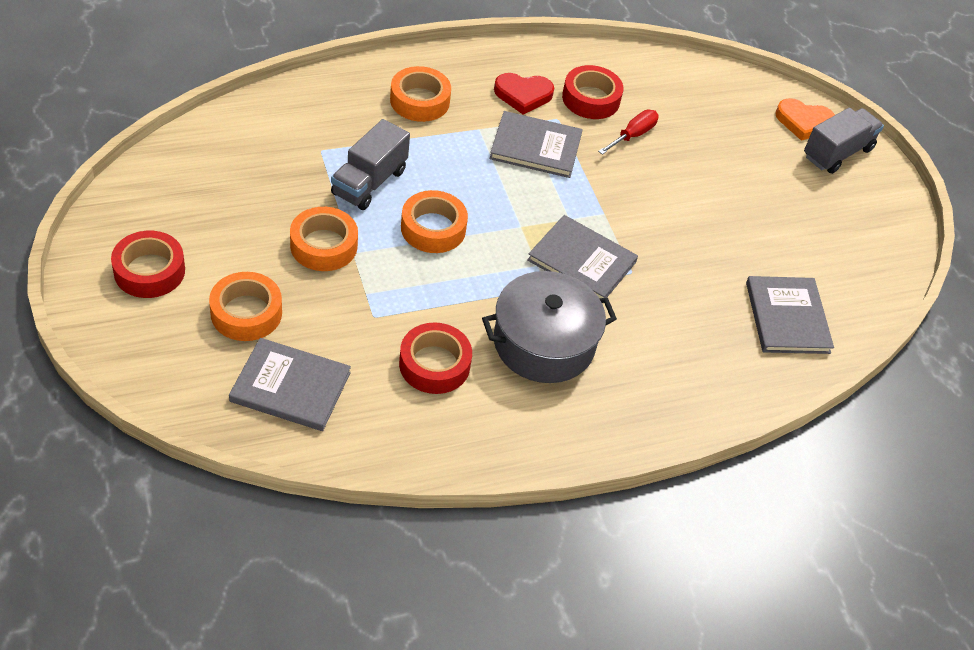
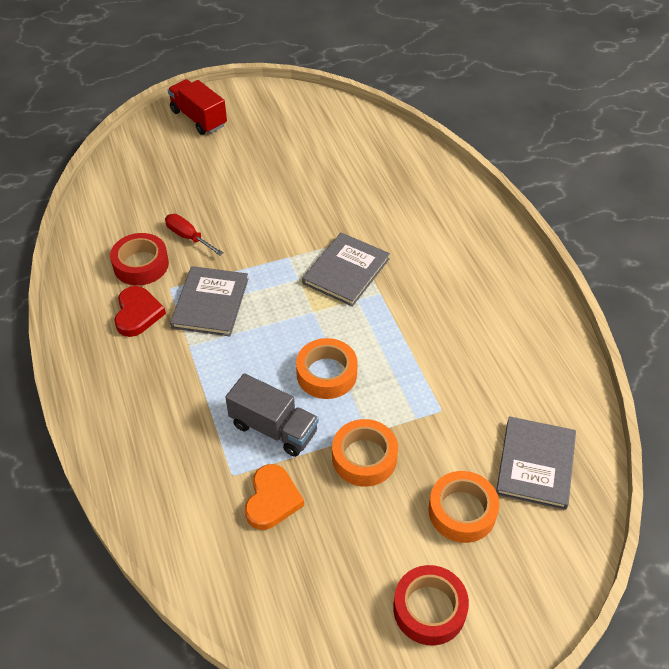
camera: 85 degrees left, 0 degrees up
orange tape [390,66,451,122] -> none
red tape [399,323,472,394] -> none
grey pot [482,271,617,383] -> none
grey book [746,276,834,354] -> none
orange heart [775,98,835,141] -> orange heart moved to [245,464,304,530]
grey truck [804,108,884,174] -> red truck [168,79,227,135]

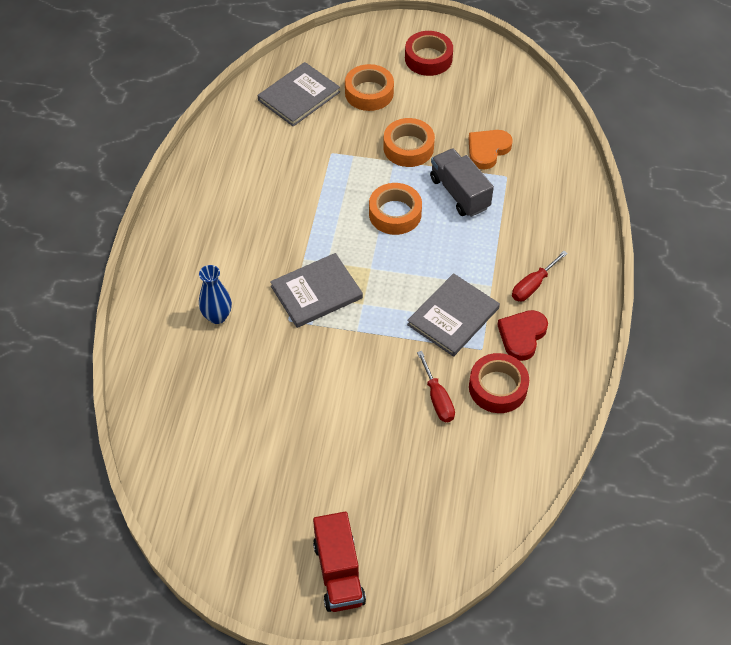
camera: 150 degrees left, 5 degrees up
none -> blue vase [199,265,232,324]
none -> red screwdriver [512,251,568,301]

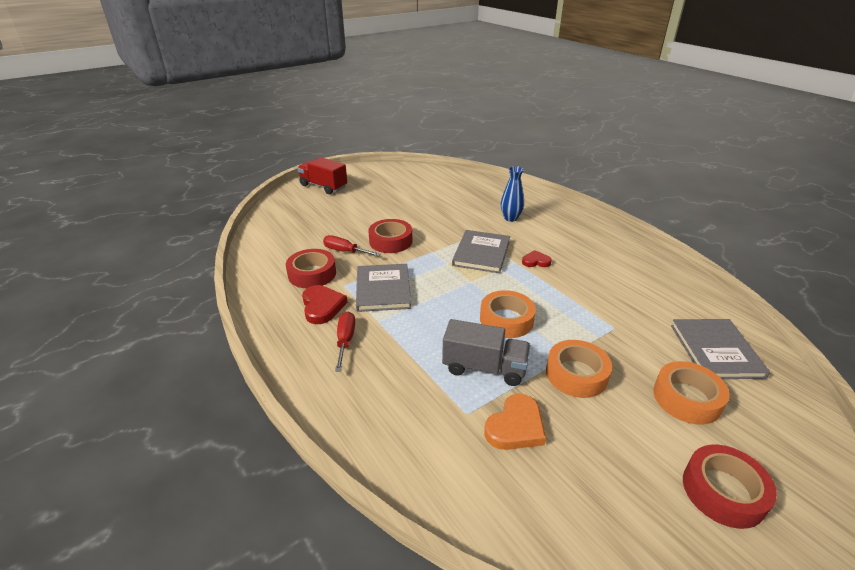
camera: 135 degrees right, 20 degrees down
orange heart [469,130,513,170] -> orange heart turned 45 degrees clockwise [484,394,546,450]
none -> red tape [368,219,412,253]
none -> red heart [522,250,552,267]

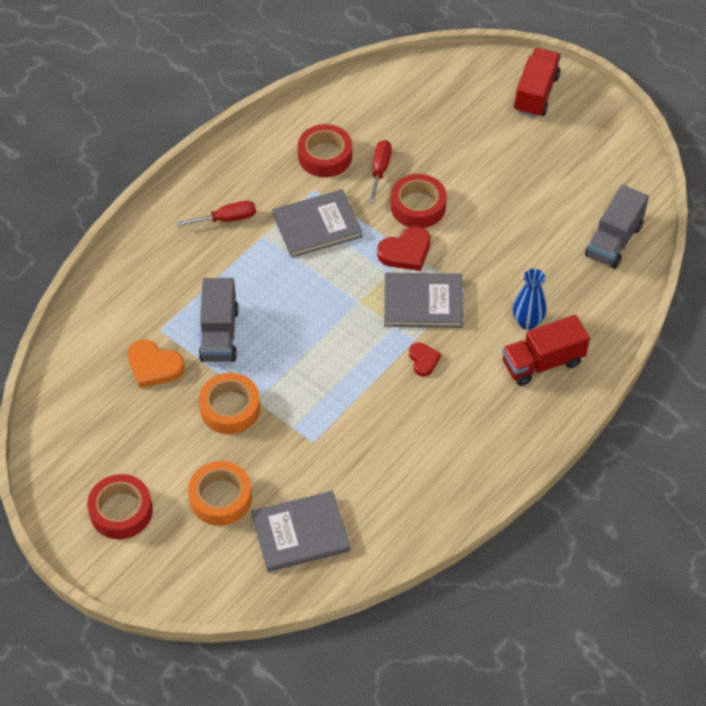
camera: 75 degrees right, 20 degrees up
red heart [302,285,348,324] -> red heart moved to [377,226,431,271]
orange tape [480,290,536,338] -> none
none -> red truck [502,315,590,386]
none -> grey truck [585,185,649,269]

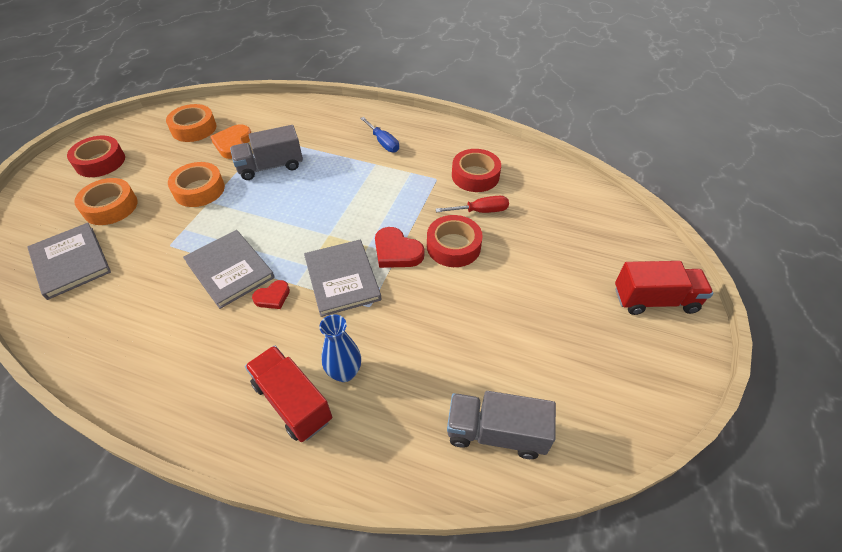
camera: 70 degrees right, 5 degrees down
red screwdriver [177,201,256,226] -> blue screwdriver [360,117,399,152]
grey book [272,189,363,258] -> grey book moved to [183,230,275,309]
none -> orange tape [166,104,216,142]

